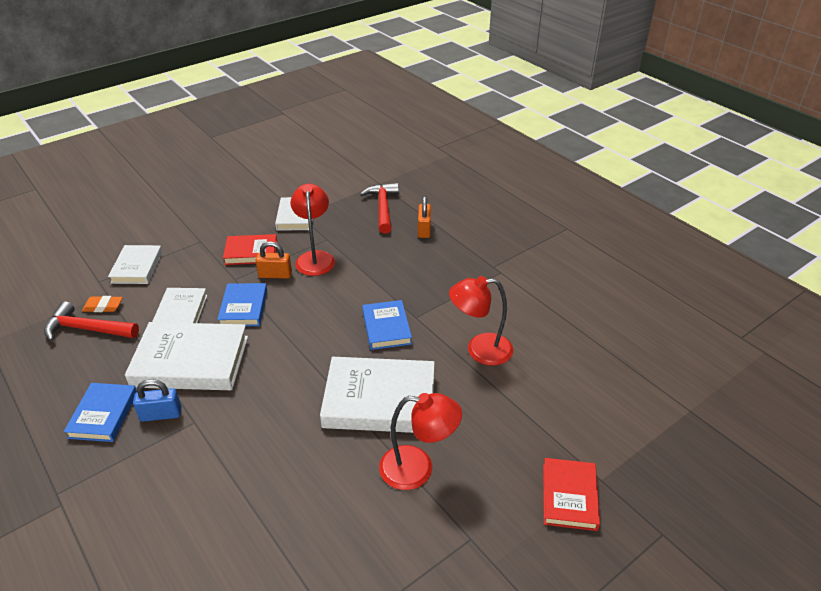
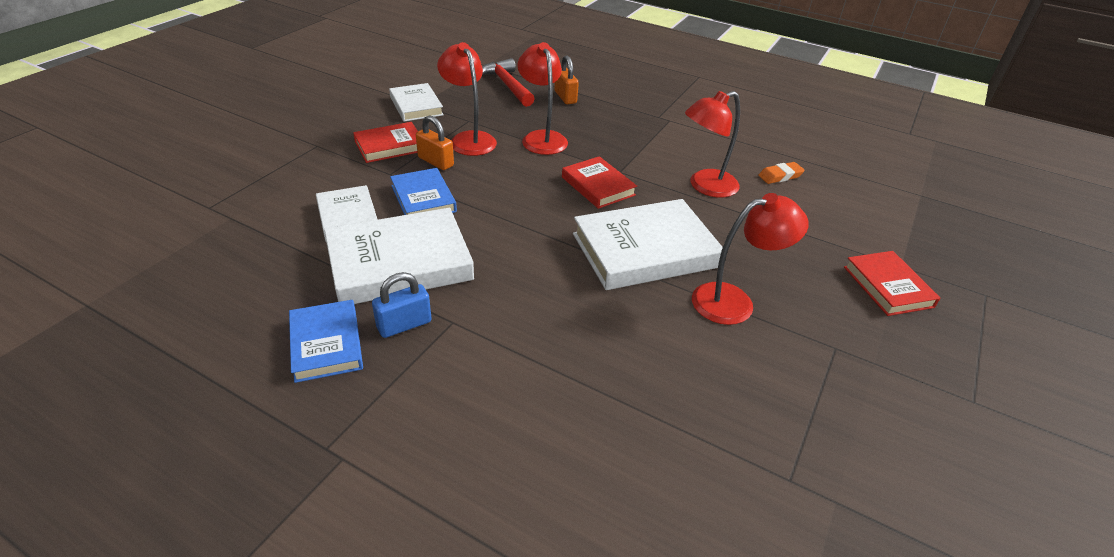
camera: 25 degrees left, 0 degrees up
red hammer [44,301,139,341] -> none
orange eraser [82,296,123,312] -> orange eraser moved to [758,162,805,184]
white book [108,245,162,284] -> none
orange padlock [255,241,292,279] -> orange padlock turned 60 degrees clockwise [416,115,454,170]
blue book [362,300,412,350] -> red book [562,156,637,209]
none -> red lamp [517,42,568,155]

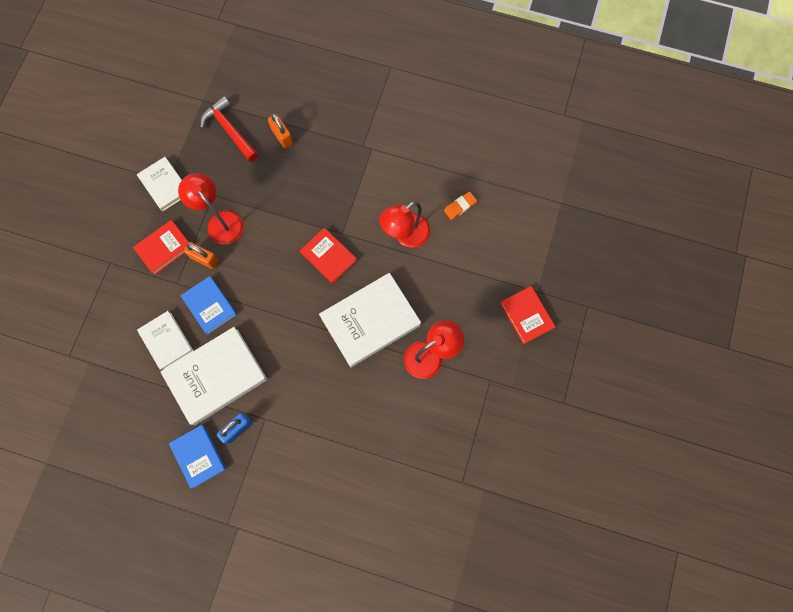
camera: 10 degrees left, 35 degrees up
red lamp [517,42,568,155] -> none

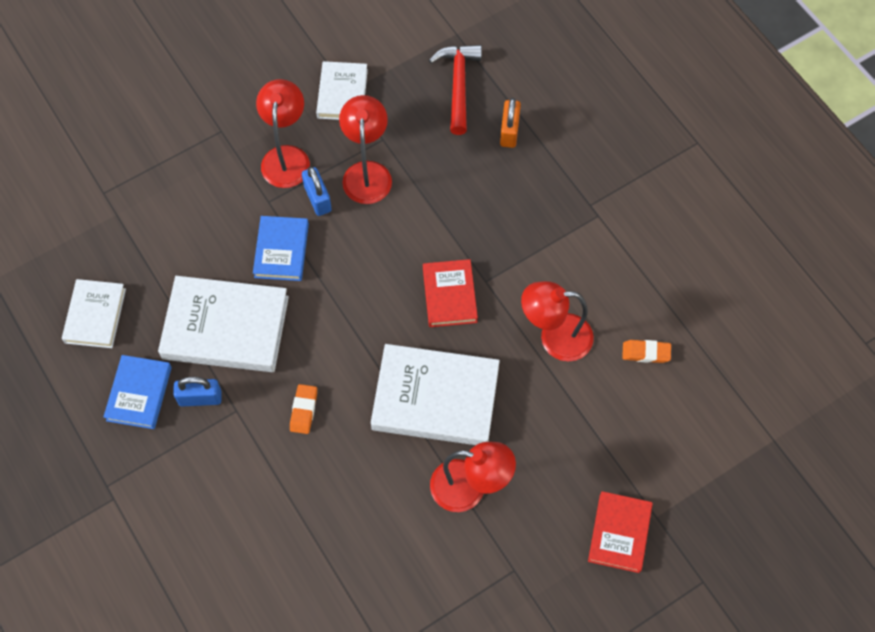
camera: 40 degrees right, 10 degrees down
red book [133,220,189,275] -> red lamp [256,79,310,188]
white book [137,311,193,370] -> white book moved to [62,279,126,348]
orange padlock [184,242,219,269] -> blue padlock [302,167,332,216]
none -> orange eraser [290,384,317,434]

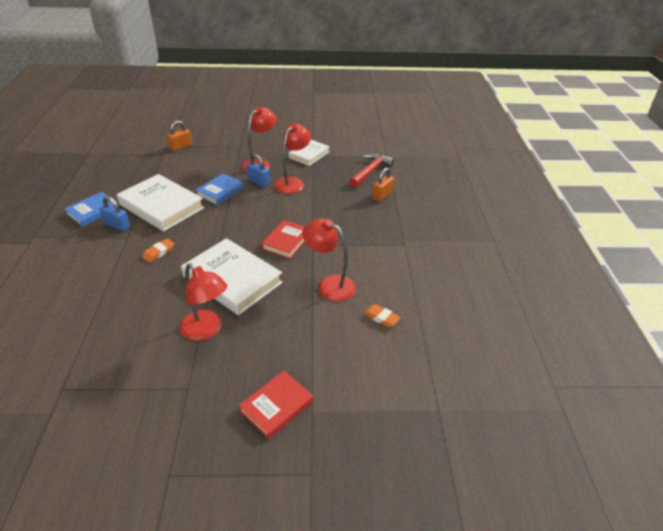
camera: 30 degrees right, 25 degrees down
white book [62,279,126,348] -> none
blue padlock [302,167,332,216] -> blue padlock turned 60 degrees counterclockwise [246,154,270,187]
none -> orange padlock [167,121,192,151]

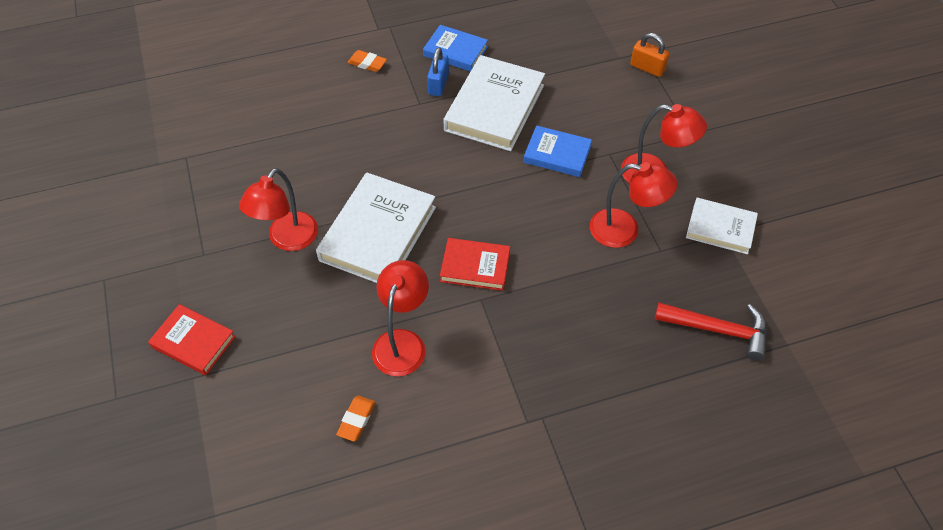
camera: 75 degrees right, 15 degrees up
orange eraser [142,238,175,263] -> orange eraser moved to [348,50,387,72]
blue padlock [246,154,270,187] -> none
orange padlock [372,168,394,202] -> none

